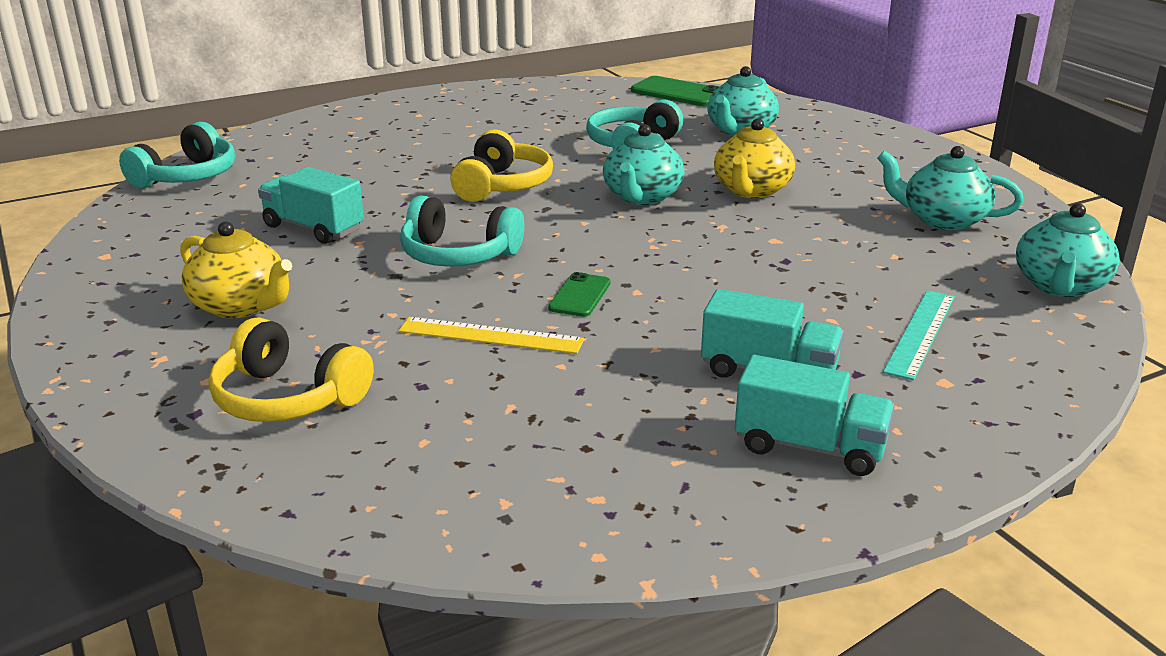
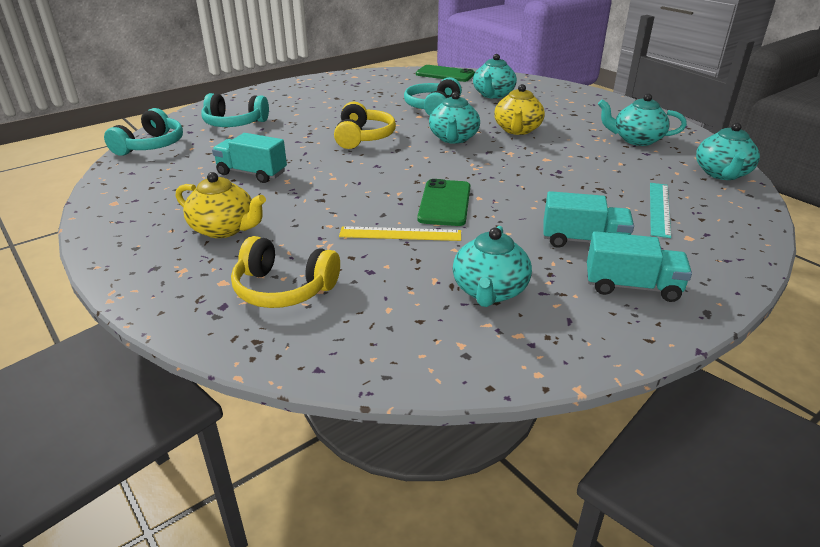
camera: 10 degrees left, 5 degrees up
turquoise headphones [400,196,524,267] -> turquoise headphones moved to [201,93,269,127]
green phone [548,272,611,317] -> green phone [417,179,470,226], size x1.68
none -> turquoise teapot [453,226,532,307]

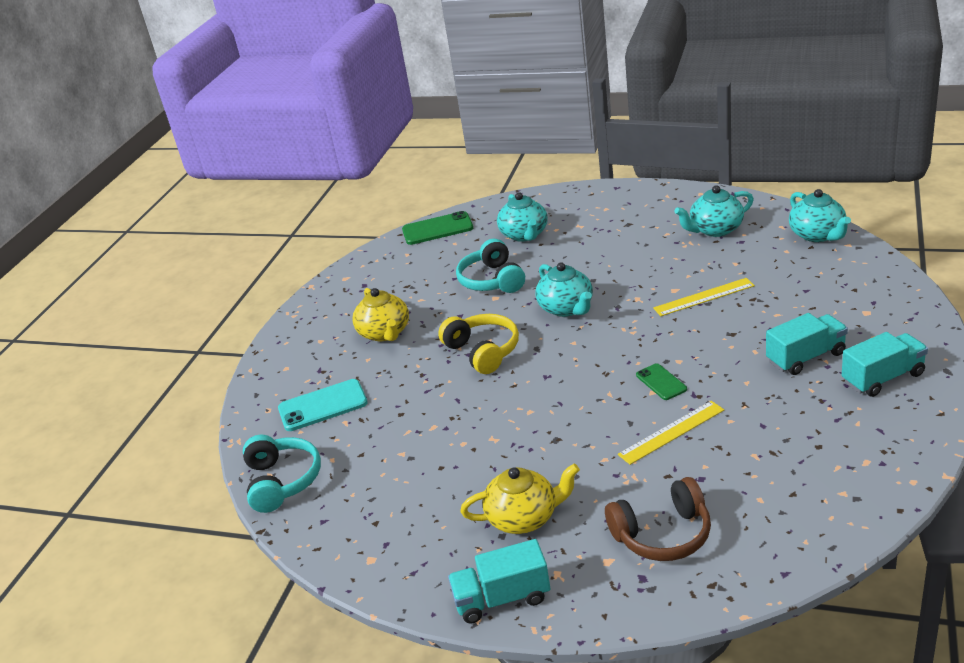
camera: 30 degrees left, 0 degrees up
turquoise headphones [201,93,269,127] -> turquoise phone [278,379,368,431]
turquoise truck [212,133,287,183] -> turquoise truck moved to [448,539,550,623]
yellow headphones [231,236,340,308] -> brown headphones [605,477,711,561]
green phone [417,179,470,226] -> green phone [636,363,687,400], size x0.60
turquoise teapot [453,226,532,307] -> none
yellow teapot [494,84,545,135] -> yellow teapot moved to [353,288,409,341]
turquoise ruler [650,183,671,238] -> none
none -> yellow ruler [653,278,755,316]

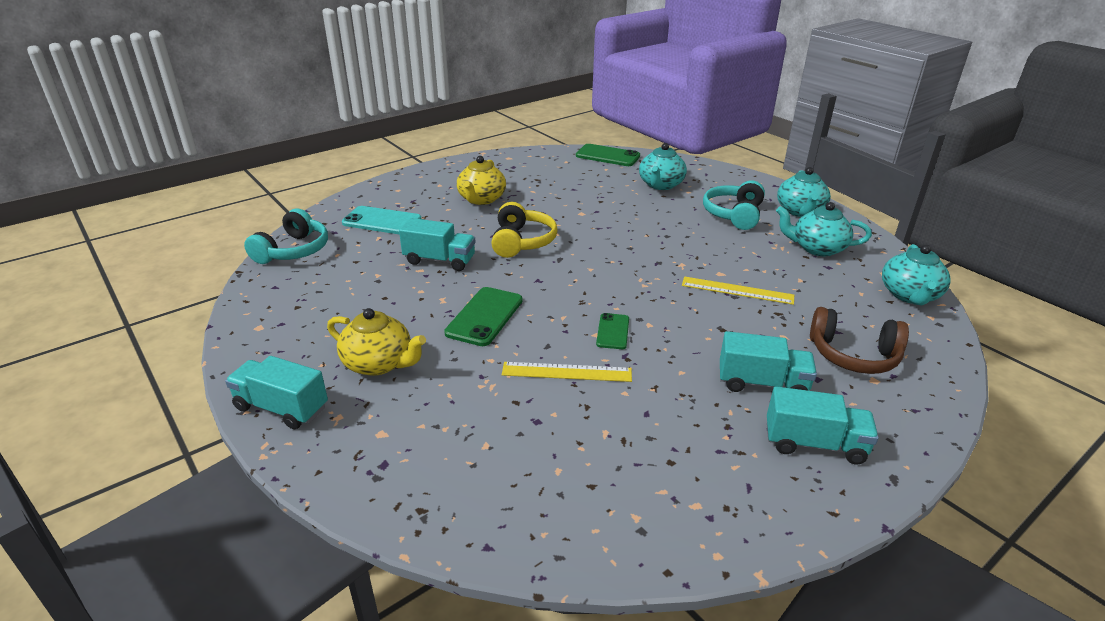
camera: 30 degrees right, 0 degrees up
turquoise headphones [456,239,525,293] -> turquoise headphones moved to [703,180,765,230]
turquoise teapot [535,262,593,317] -> turquoise teapot moved to [777,167,831,217]
brown headphones [605,477,711,561] -> brown headphones moved to [810,307,909,374]
none -> turquoise truck [399,218,476,271]
none -> green phone [444,287,523,346]

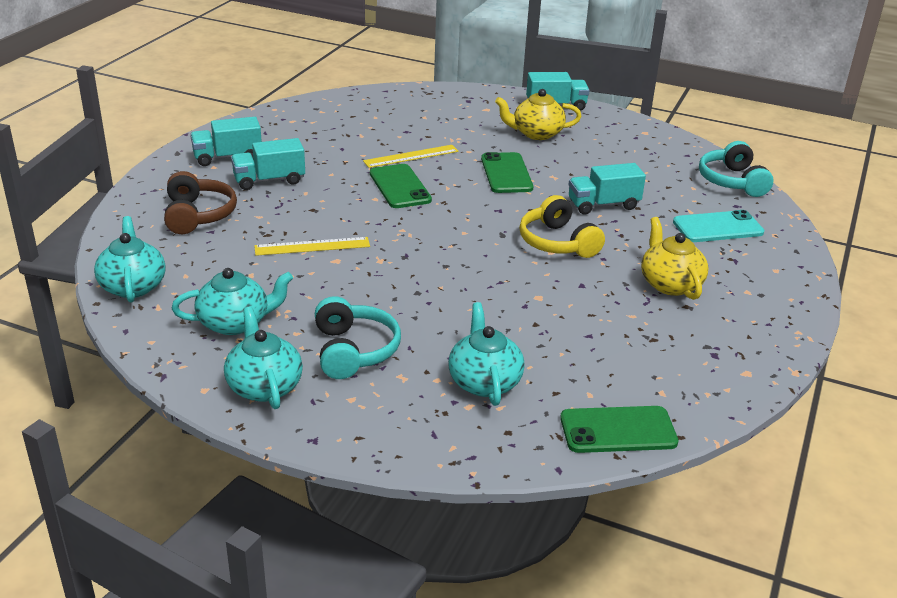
camera: 150 degrees right, 0 degrees up
green phone [596,313,629,349] -> green phone [370,164,432,208], size x1.68
brown headphones [810,307,909,374] -> brown headphones turned 90 degrees clockwise [164,171,237,234]

